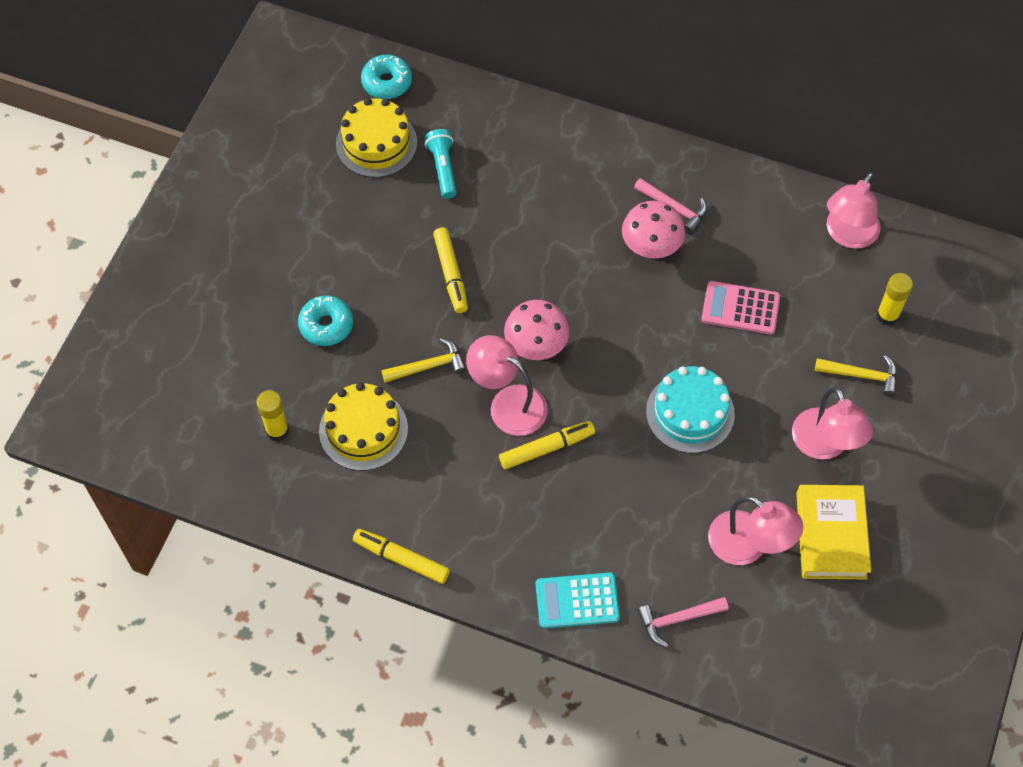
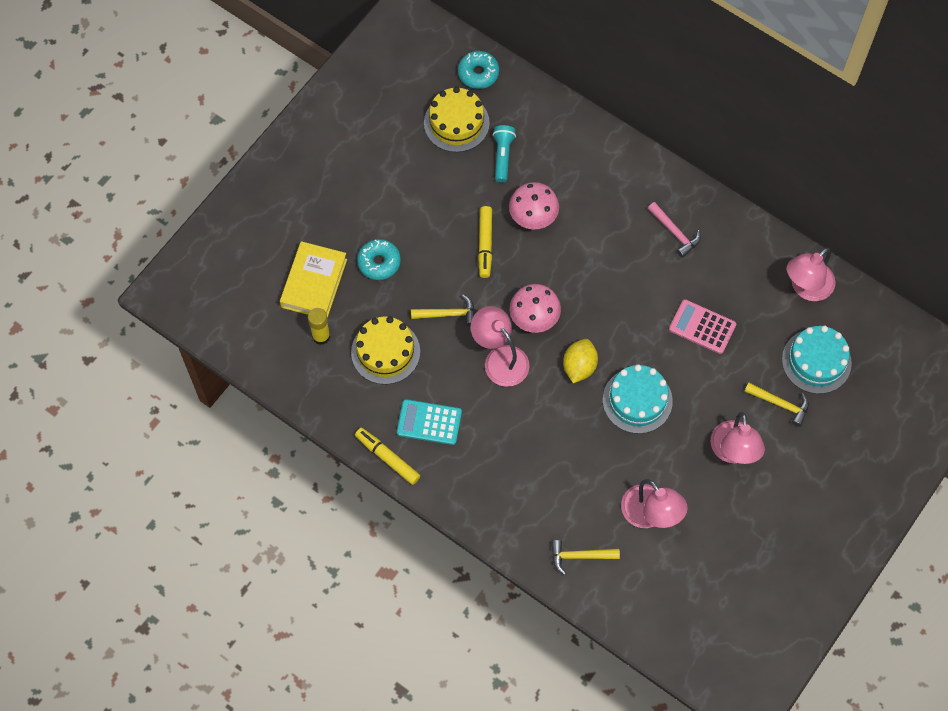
camera: 15 degrees right, 5 degrees up
yellow marker [499,421,595,469] -> none
turquoise calculator [536,572,620,629] -> turquoise calculator moved to [397,399,462,445]
pink mushroom [622,201,685,258] -> pink mushroom moved to [509,182,559,229]
pink hammer [637,597,729,647] -> yellow hammer [551,540,620,575]
yellow book [796,485,871,579] -> yellow book moved to [280,241,347,318]
yellow glue stick [876,273,913,326] -> turquoise cake [782,326,852,394]
none -> yellow lemon [563,339,598,383]

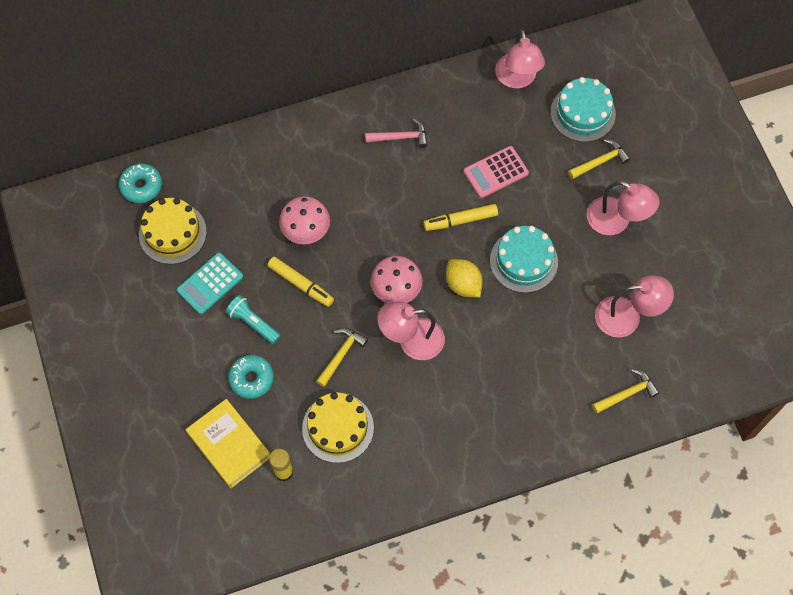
camera: 55 degrees left, 0 degrees up
yellow marker [355,428,420,485] -> yellow marker moved to [423,204,498,231]
turquoise calculator [397,399,462,445] -> turquoise calculator moved to [177,253,243,314]
turquoise flashlight [493,125,516,182] -> turquoise flashlight moved to [226,295,281,344]
yellow hammer [551,540,620,575] -> yellow hammer turned 150 degrees counterclockwise [592,369,659,414]

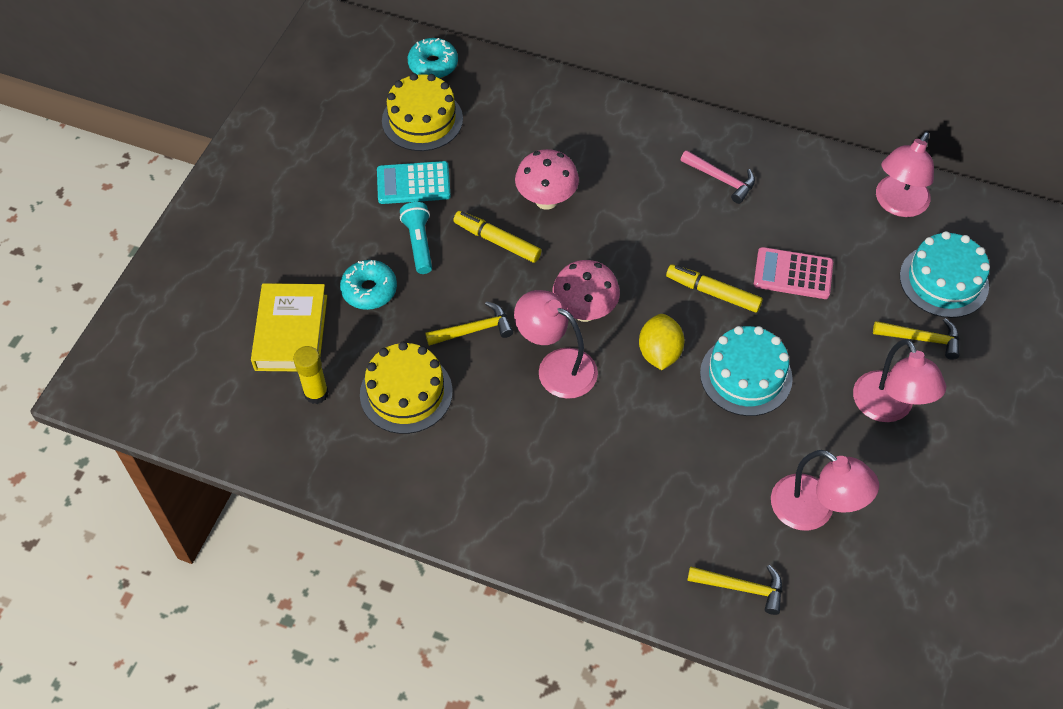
camera: 40 degrees right, 10 degrees down
yellow marker [267,257,334,307] -> yellow marker turned 135 degrees clockwise [453,211,542,263]

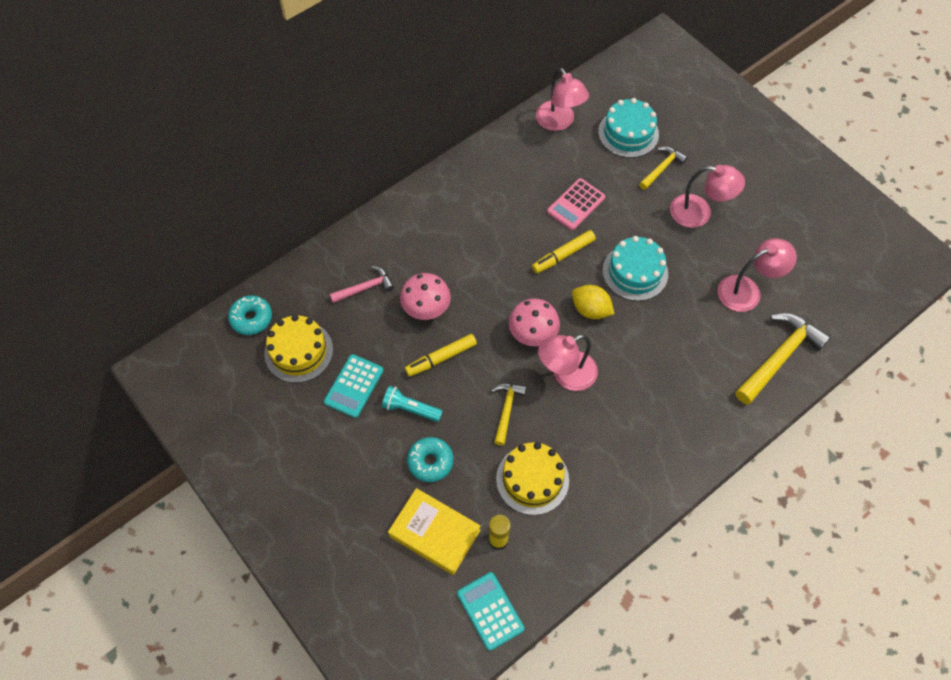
camera: 60 degrees left, 5 degrees up
pink hammer [680,150,755,204] -> pink hammer moved to [330,266,394,303]
yellow hammer [687,565,782,615] -> yellow hammer [735,313,831,405], size x1.77
none -> turquoise calculator [457,572,524,651]

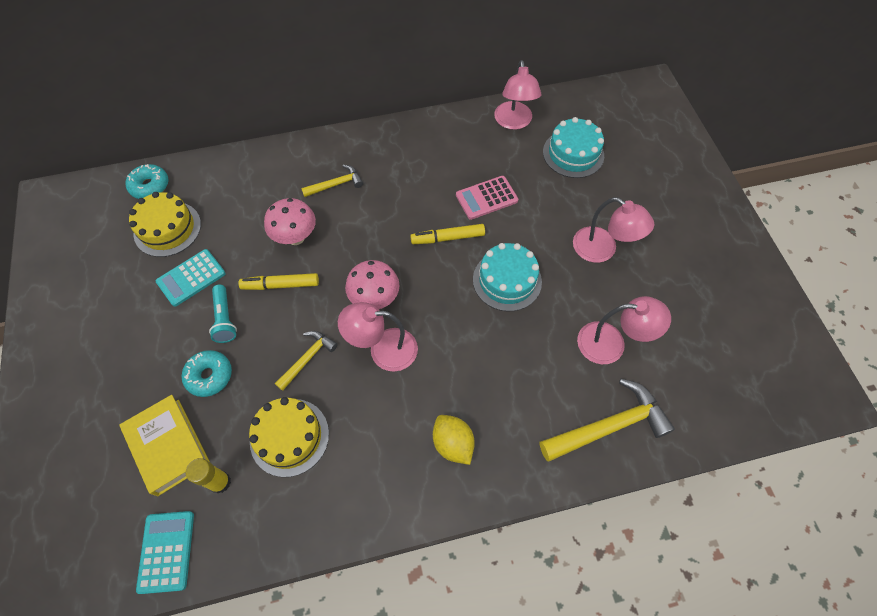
camera: 25 degrees right, 0 degrees up
pink hammer [330,266,394,303] -> none
turquoise flashlight [382,386,443,422] -> turquoise flashlight turned 150 degrees counterclockwise [209,285,237,343]
yellow lemon [572,285,614,319] -> yellow lemon moved to [433,415,475,465]
yellow hammer [639,147,687,190] -> yellow hammer moved to [301,164,363,197]

